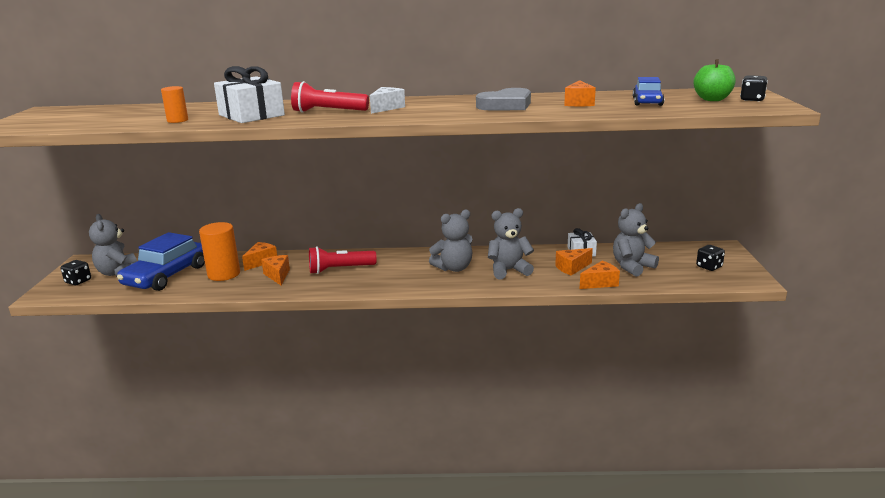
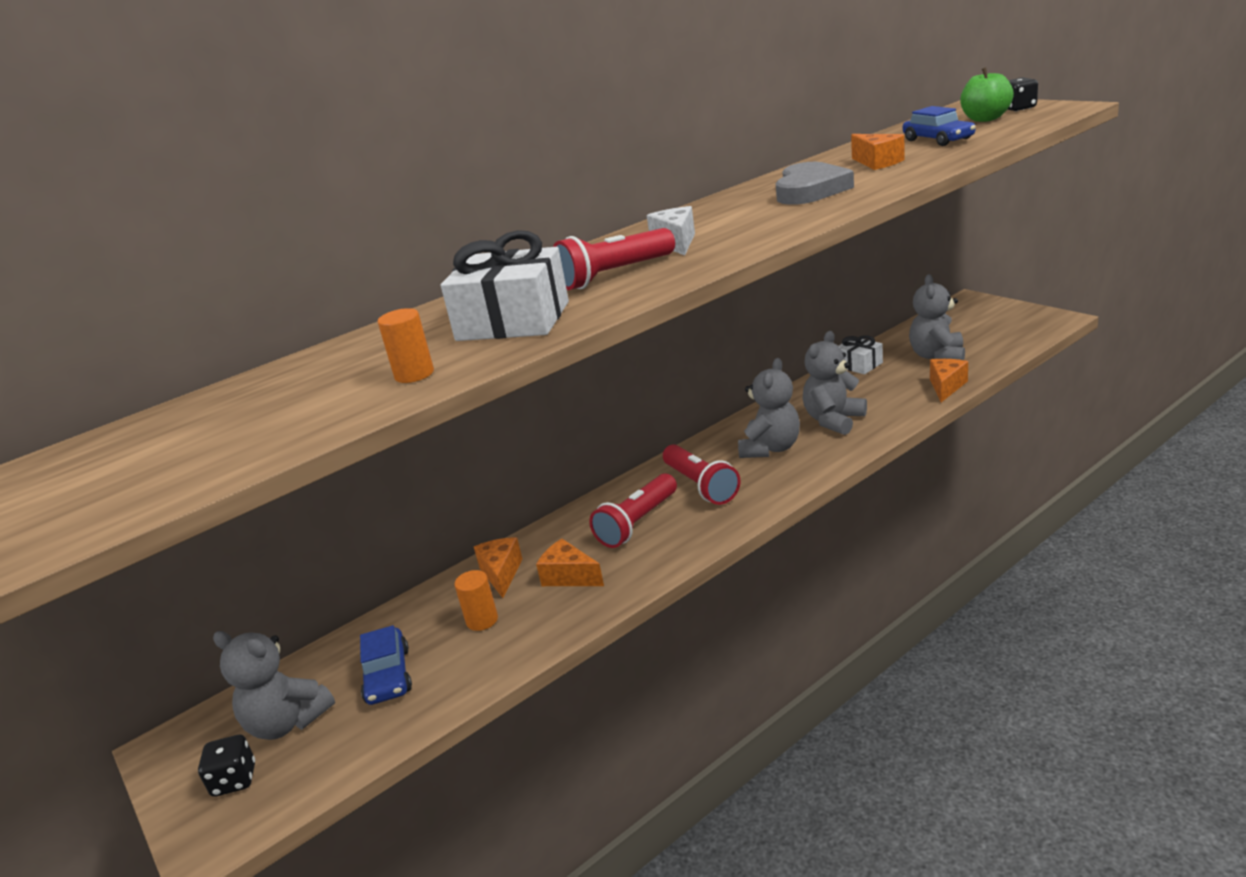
camera: 35 degrees left, 5 degrees up
blue car [117,232,205,291] -> blue car [360,625,412,705], size x0.56
orange cylinder [199,222,240,281] -> orange cylinder [454,570,498,631], size x0.56
orange cheese [555,248,593,276] -> none
black dice [696,245,725,271] -> none
none -> red flashlight [663,444,740,505]

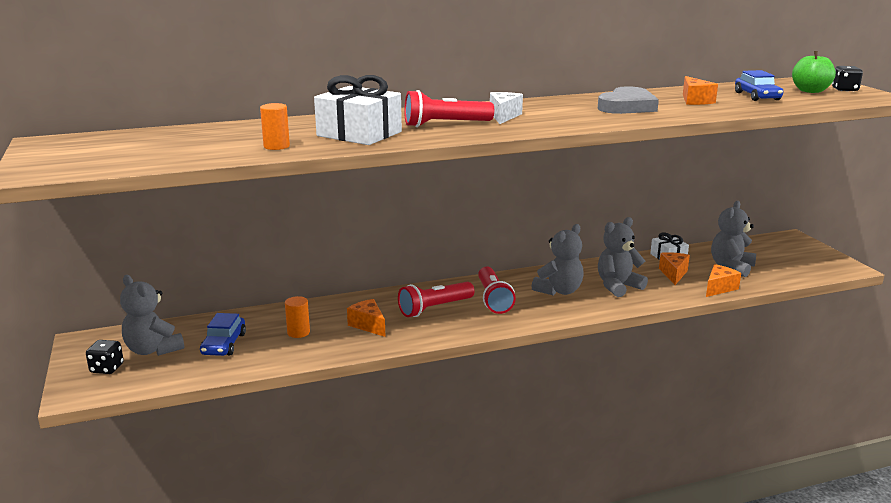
camera: 15 degrees right, 5 degrees down
orange cheese [474,537,522,598] -> orange cheese moved to [659,252,690,285]

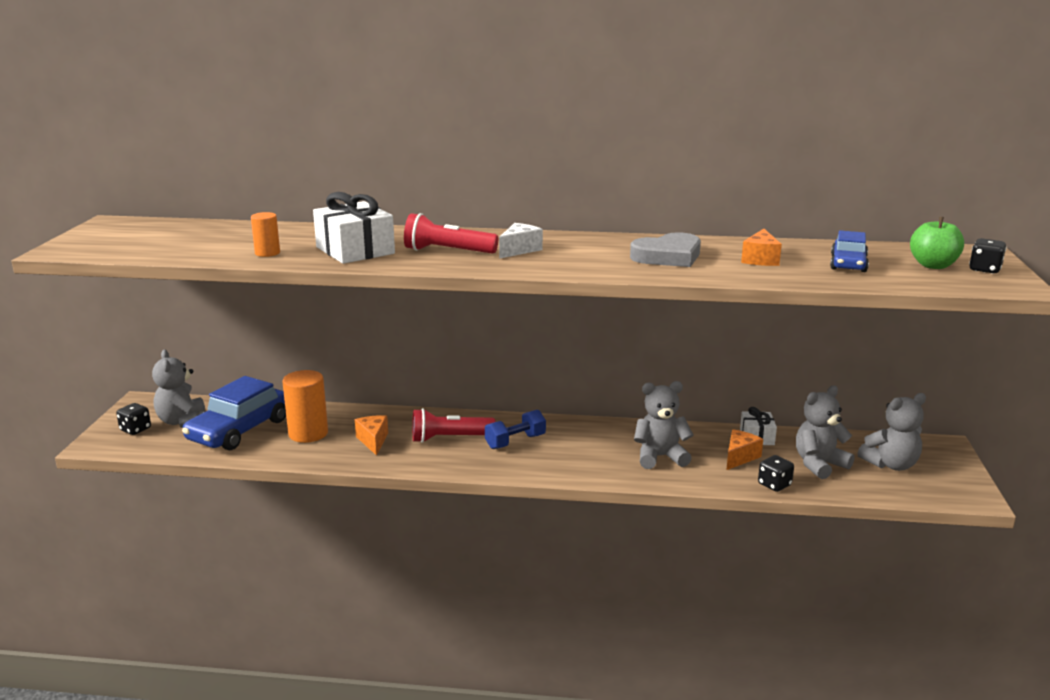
camera: 25 degrees right, 0 degrees up
blue car [200,313,246,356] -> blue car [182,376,286,450], size x1.79
orange cylinder [285,296,310,338] -> orange cylinder [282,370,328,443], size x1.78
red flashlight [478,267,516,314] -> blue dumbbell [485,410,546,449]
grey teddy bear [532,224,584,296] -> grey teddy bear moved to [858,393,926,471]
orange cheese [706,264,741,297] -> black dice [758,455,794,492]

